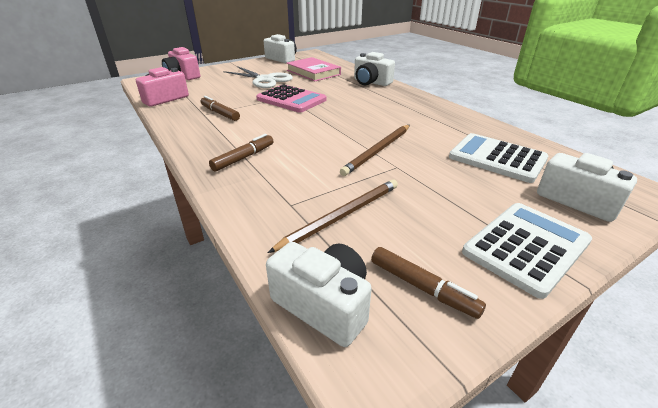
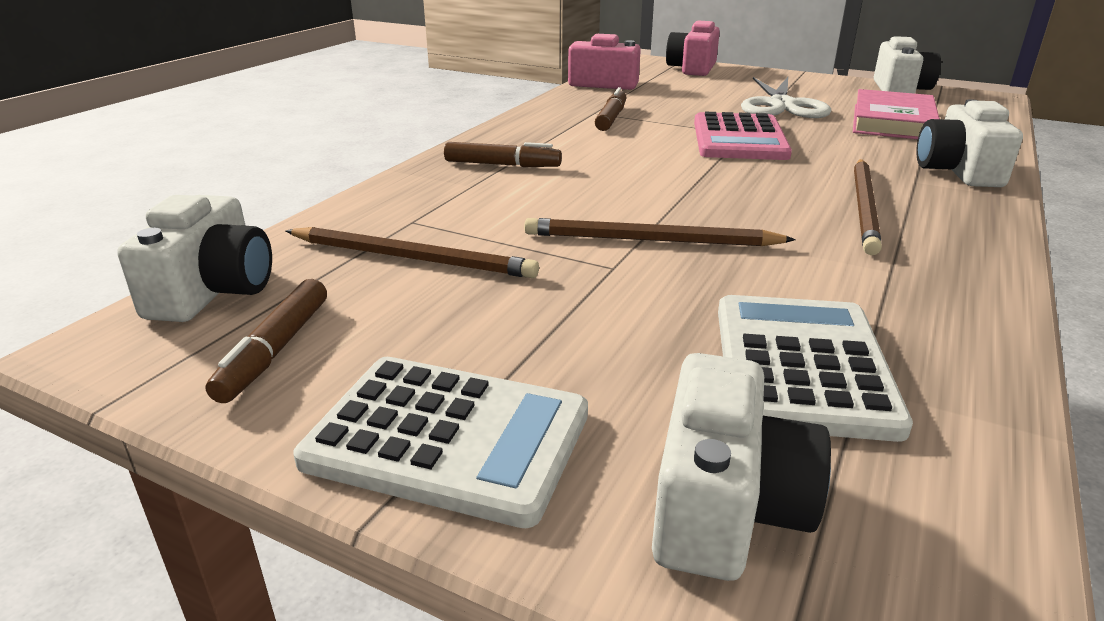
camera: 60 degrees right, 5 degrees down
none -> brown pencil [854,159,882,255]

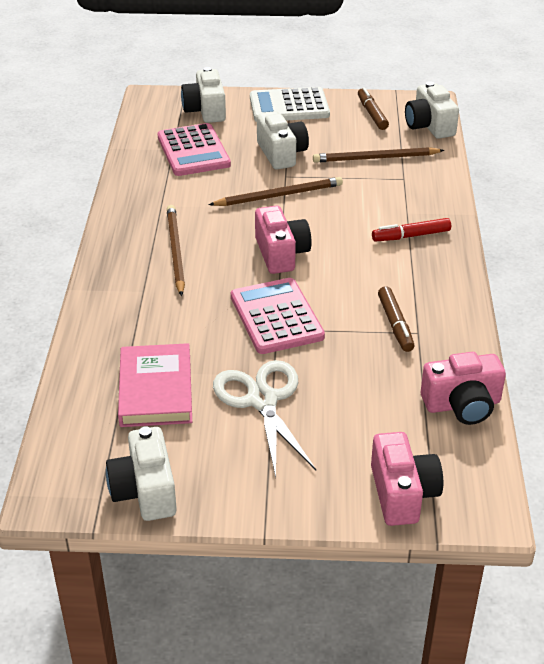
camera: 155 degrees right, 10 degrees up
brown marker [444,142,562,167] -> red marker [372,218,451,242]
white calculator [718,295,913,442] -> pink calculator [158,123,231,176]
white camera [916,99,1023,187] -> white camera moved to [257,111,309,170]
none -> pink camera [255,206,312,274]

